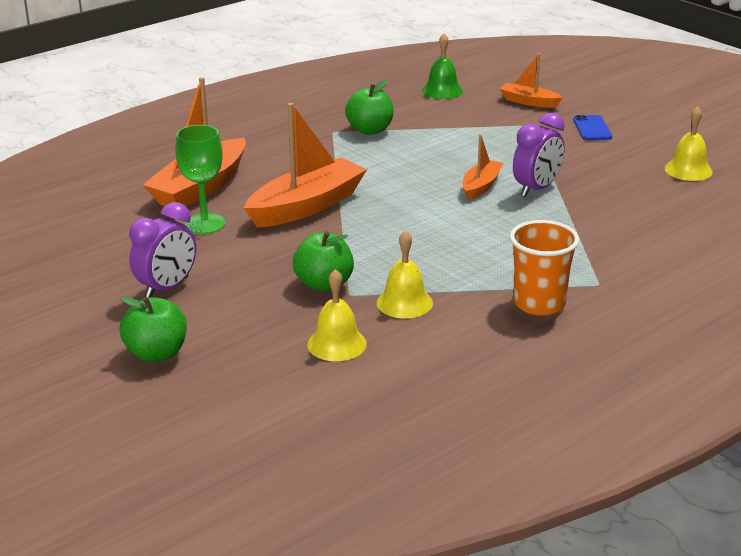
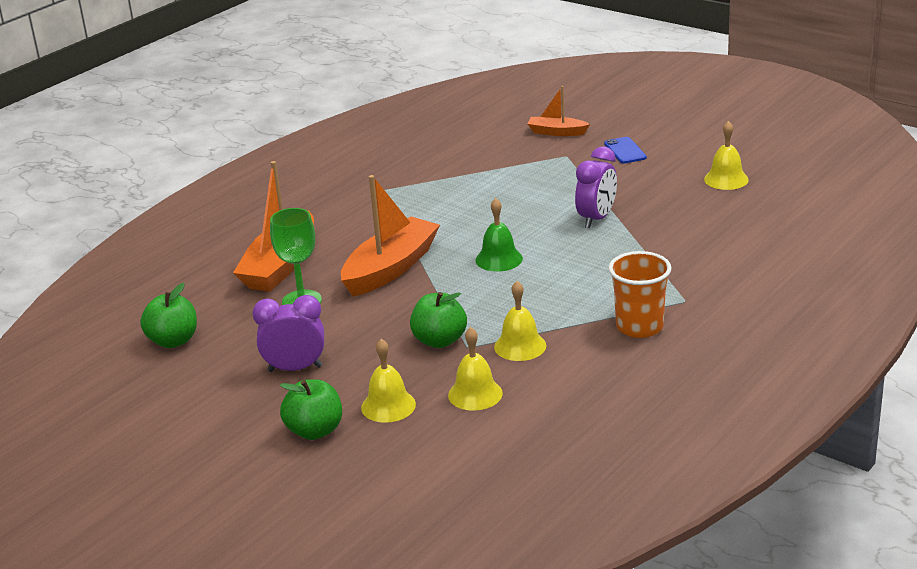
camera: 10 degrees left, 0 degrees up
purple clock [129,202,196,298] -> purple clock turned 120 degrees counterclockwise [252,295,324,372]
green apple [345,79,393,135] -> green apple moved to [140,283,197,348]
green bell [422,33,463,99] -> green bell moved to [475,198,523,272]
orange boat [462,134,503,200] -> none
none -> yellow bell [361,339,416,423]

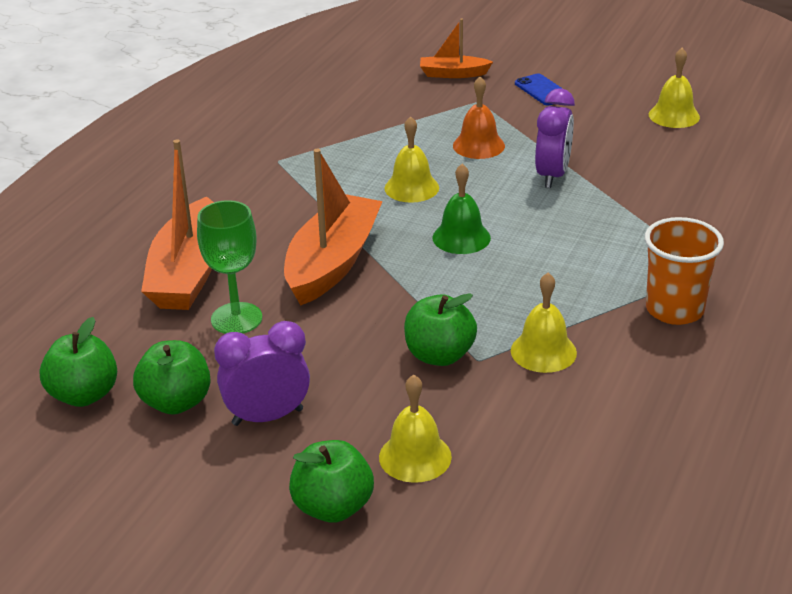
camera: 15 degrees left, 5 degrees up
yellow bell [448,327,503,411] -> yellow bell moved to [384,116,439,203]
none -> green apple [133,340,211,415]
none -> orange bell [453,77,505,159]

